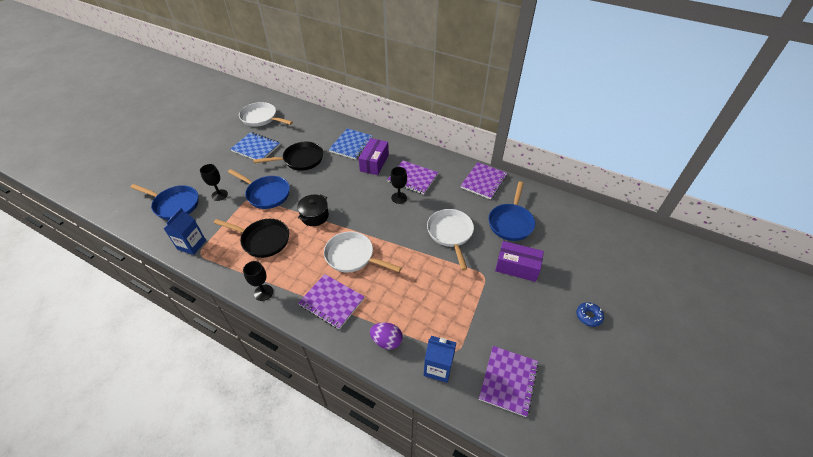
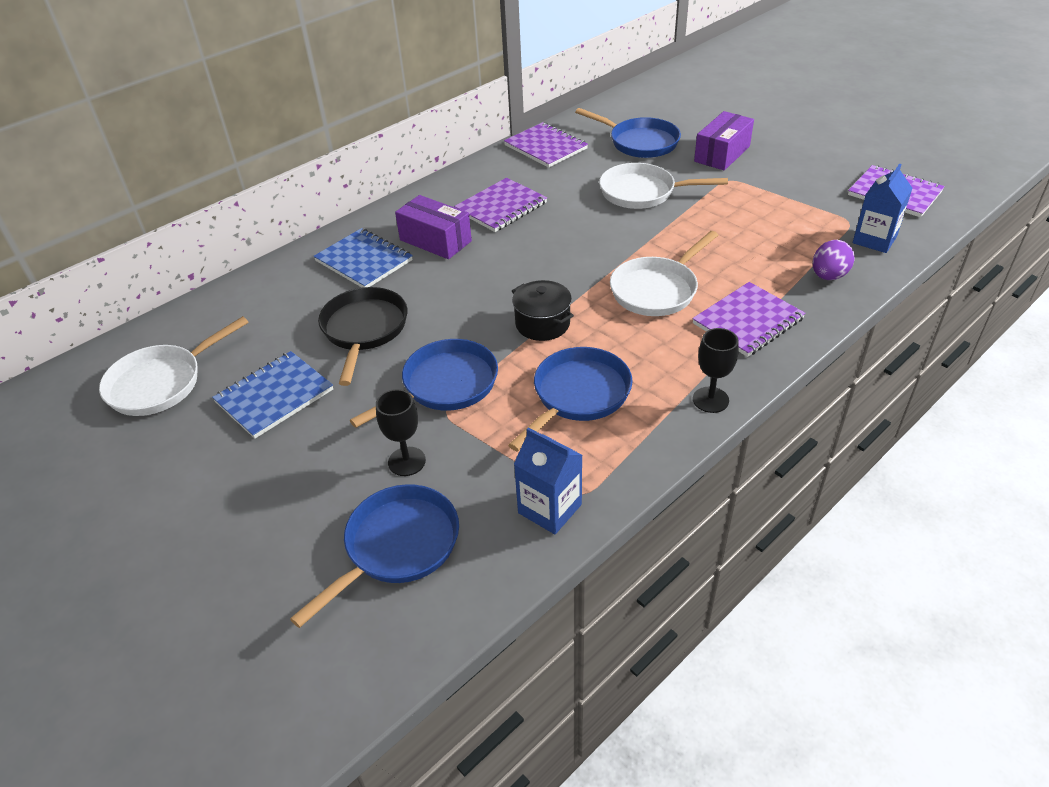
camera: 70 degrees left, 5 degrees down
black pan [214,219,289,258] -> blue pan [508,347,633,451]
black goblet [390,167,407,204] -> none
blue donut [576,302,604,327] -> none

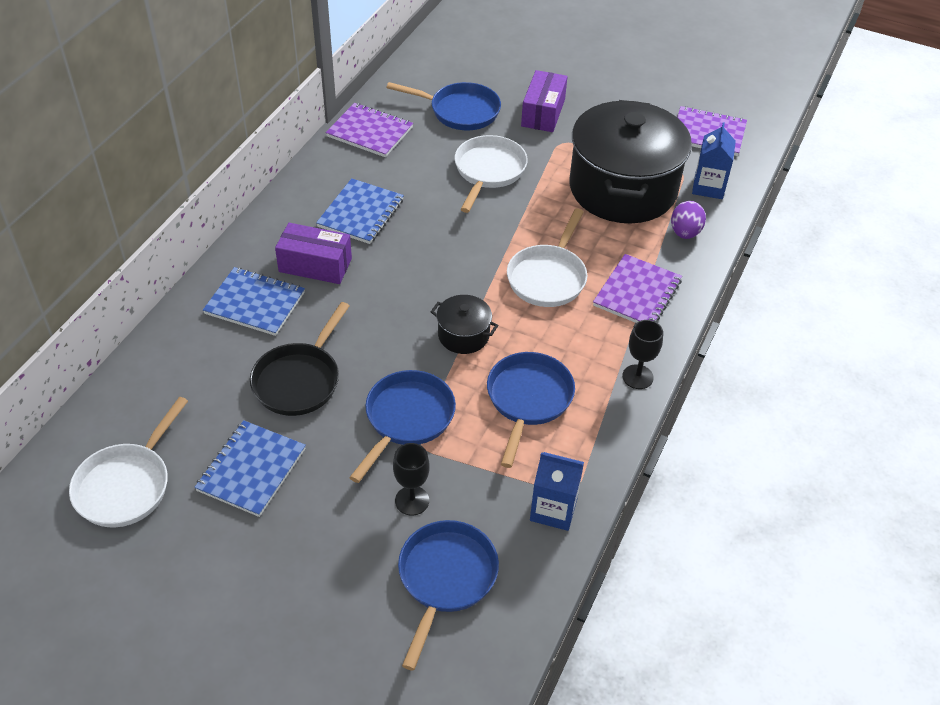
camera: 25 degrees left, 5 degrees up
black pan [318,287,408,386] -> black pan turned 135 degrees counterclockwise [250,302,349,416]
purple notebook [454,178,547,232] -> blue notebook [316,178,404,244]
white pan [599,163,728,209] -> white pan turned 120 degrees clockwise [454,135,528,213]
none -> black pot [570,100,692,223]

